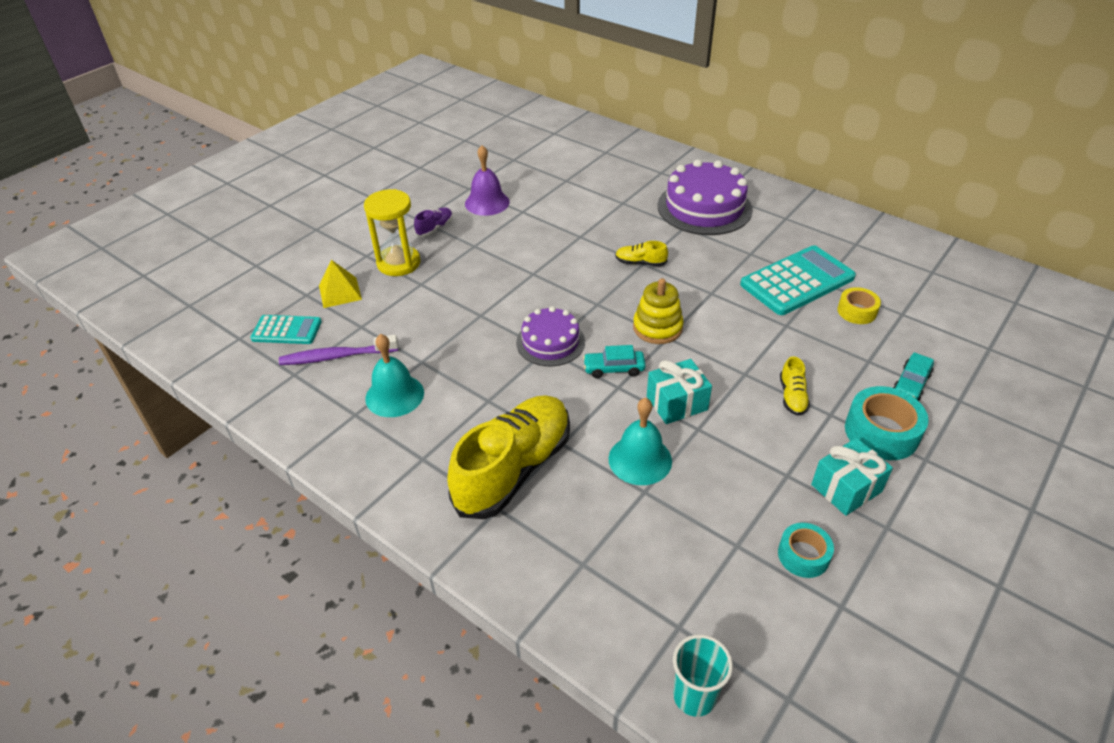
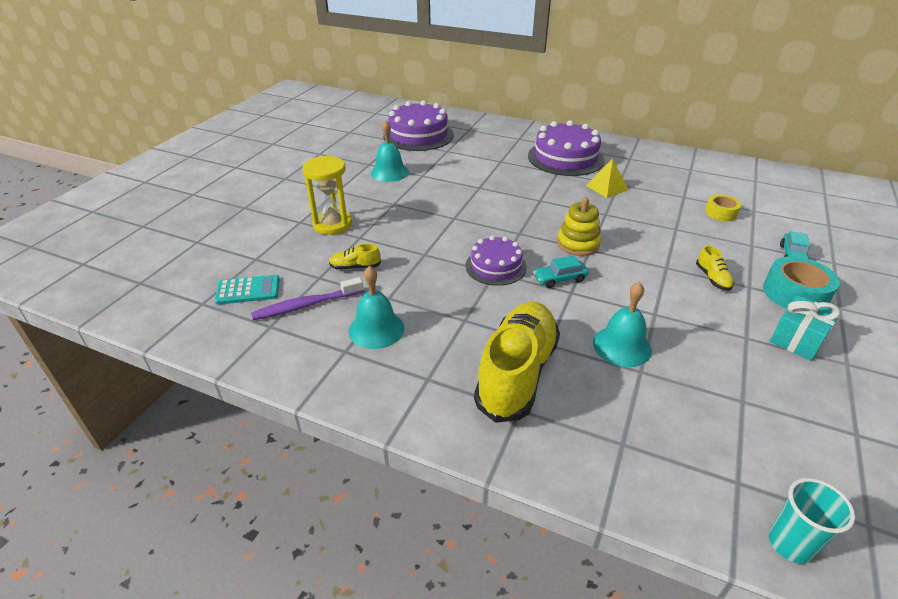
camera: 15 degrees left, 5 degrees down
yellow pyramid [319,260,362,308] -> yellow pyramid moved to [586,159,628,198]
purple shoe [414,207,453,237] -> none
purple bell [465,145,510,216] -> turquoise bell [371,120,409,182]
yellow shoe [615,241,668,266] -> yellow shoe moved to [329,244,381,270]
turquoise gift [647,359,712,424] -> none
turquoise calculator [740,245,856,315] -> none
turquoise tape [778,523,834,578] -> none
none -> purple cake [383,100,454,151]

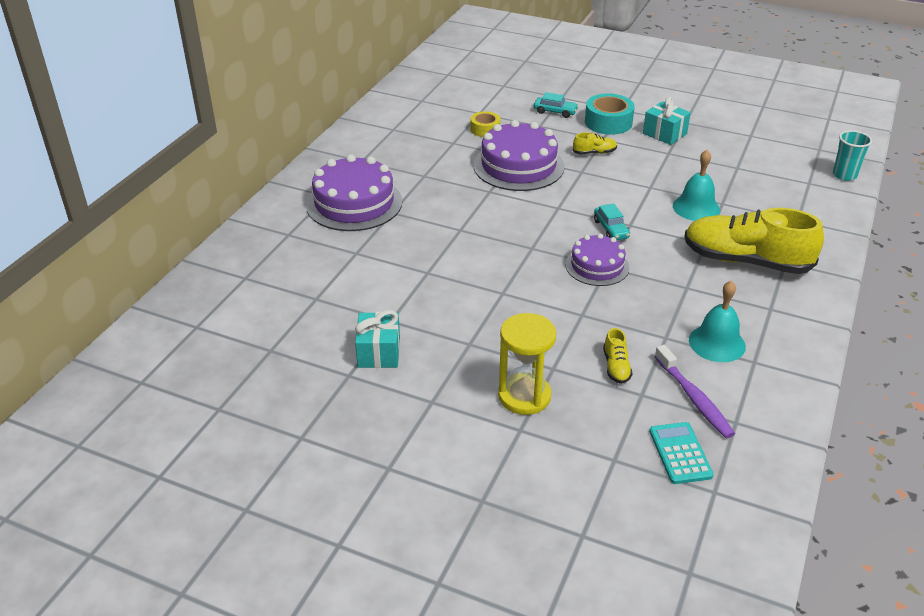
camera: 90 degrees left, 0 degrees up
turquoise bell [371,120,409,182] -> turquoise gift [355,310,400,368]
purple cake [383,100,454,151] -> purple cake moved to [473,120,565,191]
yellow stacking toy [557,197,601,256] -> none
yellow pyramid [586,159,628,198] -> none

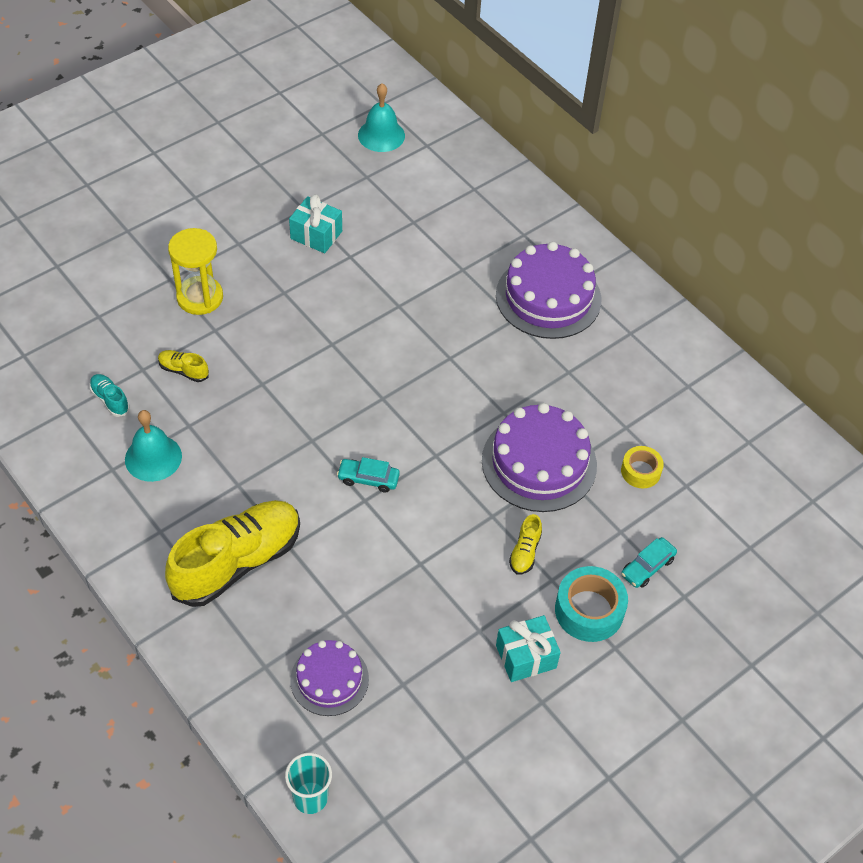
camera: 115 degrees right, 15 degrees up
purple cake [565,233,630,286] -> purple cake moved to [290,640,369,716]
turquoise calculator [649,422,713,484] -> none
purple toothbrush [655,345,735,438] -> turquoise shoe [89,374,130,417]
turquoise bell [673,150,720,221] -> turquoise bell moved to [358,83,405,152]

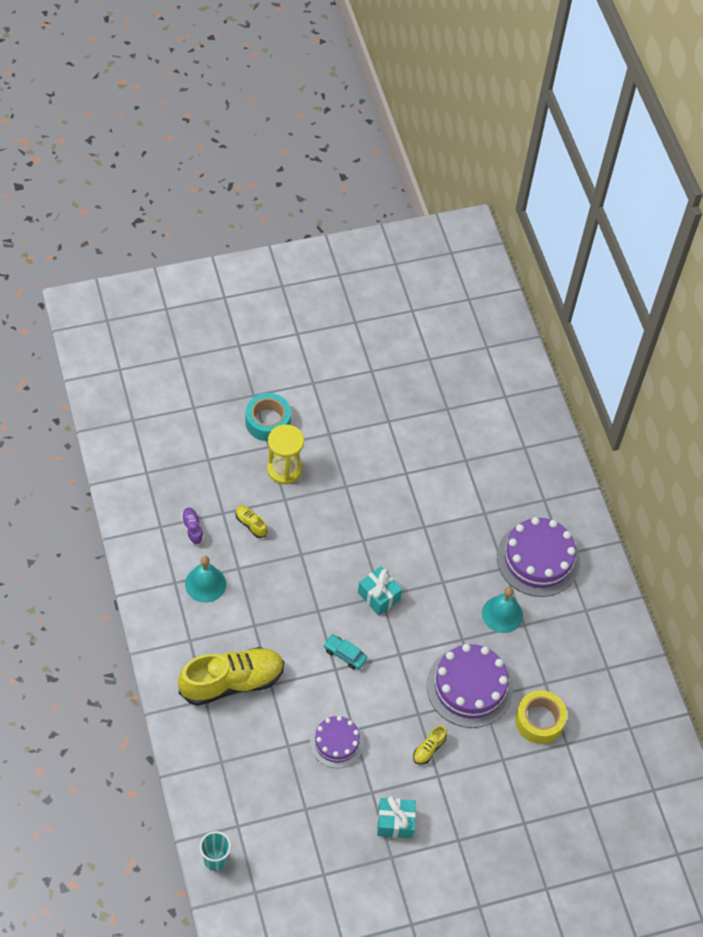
camera: 20 degrees right, 5 degrees up
turquoise shoe [89,374,130,417] -> purple shoe [181,507,204,546]
turquoise gift [289,194,342,253] -> turquoise gift moved to [358,566,402,616]
purple cake [290,640,369,716] -> purple cake moved to [310,716,364,768]
turquoise bell [358,83,405,152] -> turquoise bell moved to [482,587,523,633]
turquoise tape [555,566,628,642] -> turquoise tape moved to [245,393,291,441]
yellow tape [621,446,664,488] -> yellow tape [515,690,567,744], size x1.62
turquoise car [621,537,677,588] -> none

